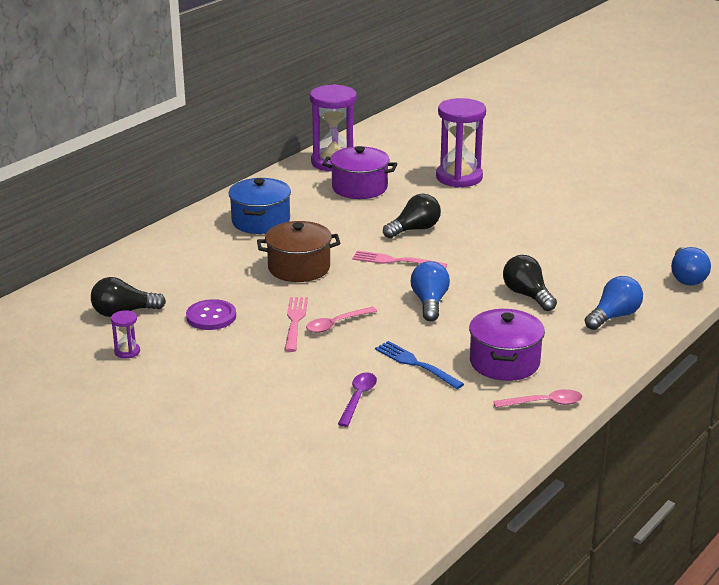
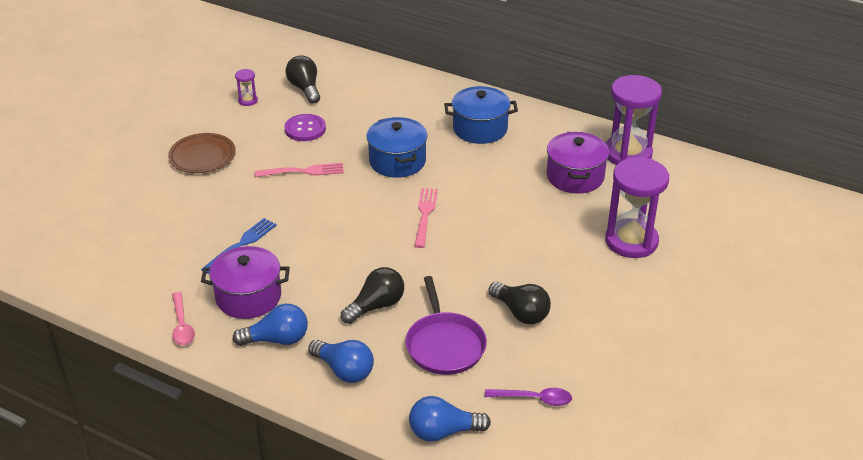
camera: 80 degrees right, 10 degrees up
brown pot [257,221,340,282] -> blue pot [366,117,428,178]
pink spoon [306,307,377,333] -> none
purple spoon [338,372,377,427] -> purple spoon moved to [485,388,572,406]
black light bulb [383,194,441,238] -> black light bulb moved to [488,282,551,324]
blue light bulb [411,261,450,321] -> blue light bulb moved to [232,304,308,346]
none -> brown plate [168,133,236,173]
none -> purple pan [406,276,487,375]

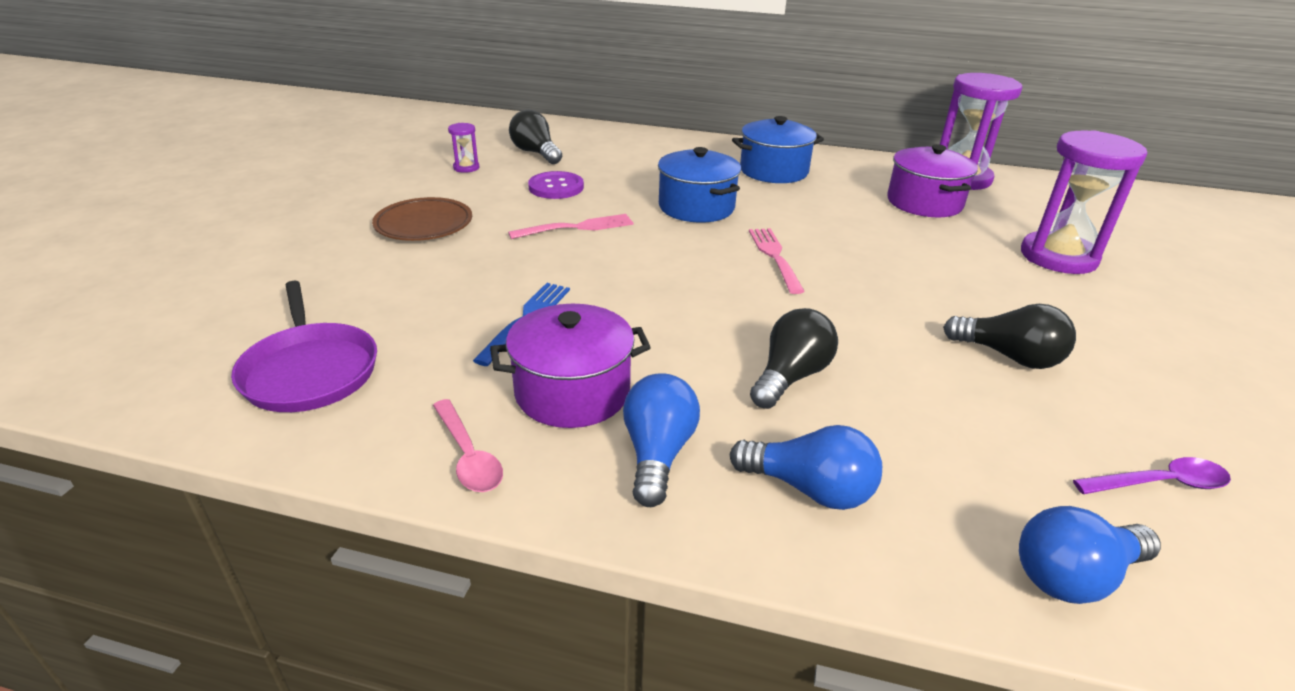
camera: 15 degrees left, 5 degrees down
blue light bulb [232,304,308,346] -> blue light bulb turned 60 degrees counterclockwise [623,373,700,507]
purple pan [406,276,487,375] -> purple pan moved to [231,281,377,412]

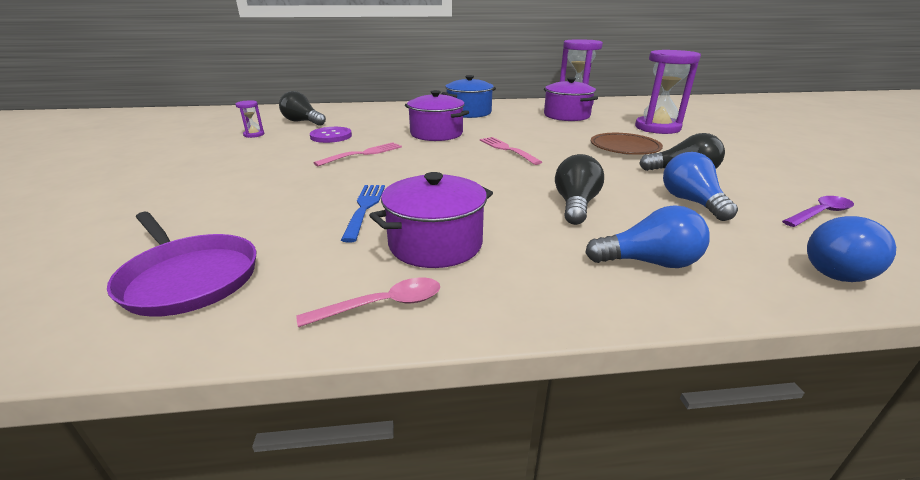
camera: 20 degrees left, 5 degrees down
brown plate [372,197,472,241] -> brown plate moved to [591,133,663,155]
pink spoon [433,399,503,492] -> pink spoon turned 60 degrees counterclockwise [296,278,440,327]
blue light bulb [623,373,700,507] -> blue light bulb moved to [663,152,738,221]
blue pot [658,147,741,223] -> purple pot [405,90,469,141]

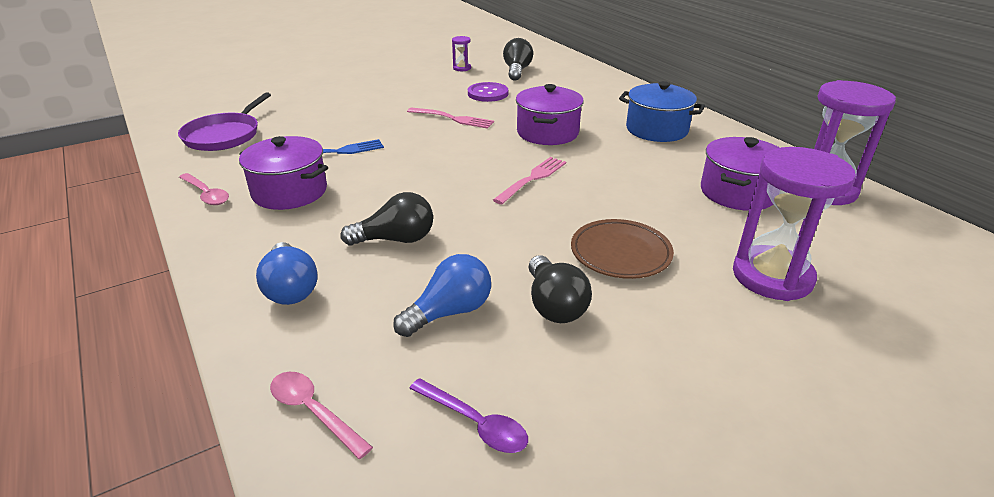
camera: 65 degrees right, 5 degrees up
blue light bulb [807,216,896,282] -> pink spoon [270,372,373,459]

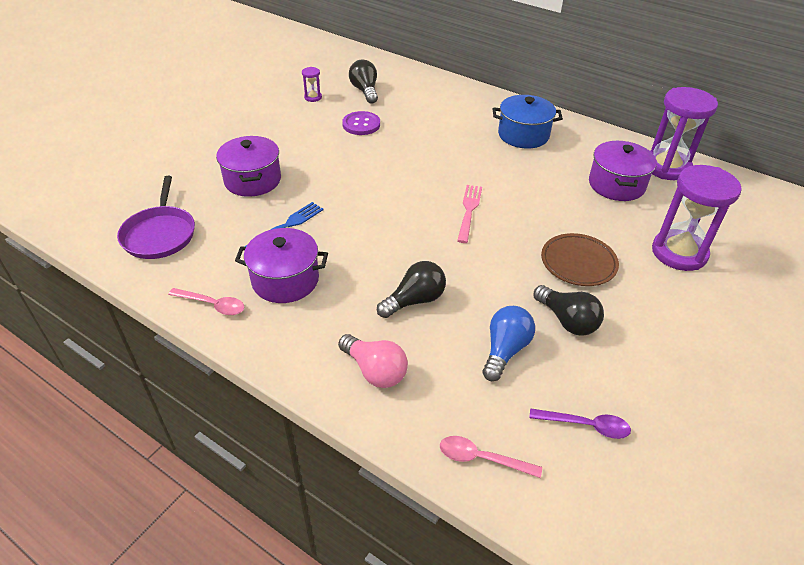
camera: 25 degrees left, 10 degrees up
blue light bulb [256,242,318,305] -> pink light bulb [338,334,408,388]
pink fork [407,107,494,129] -> none
purple pot [516,84,584,145] -> purple pot moved to [216,136,281,197]

